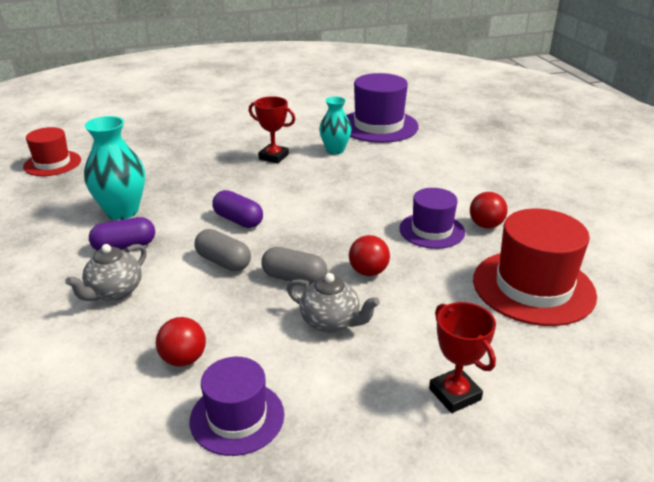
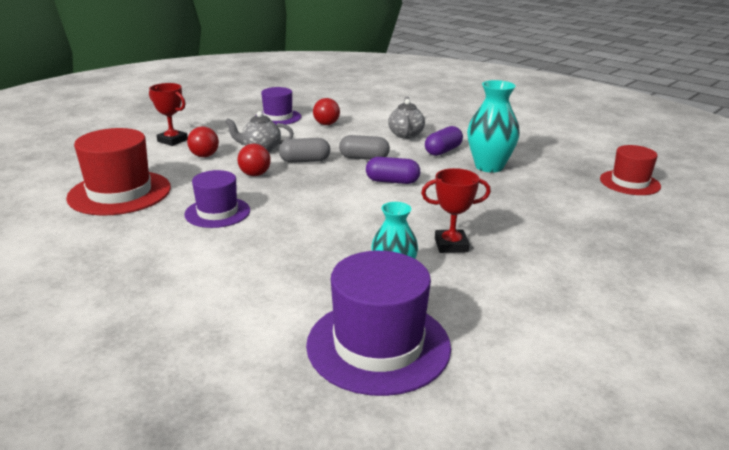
camera: 150 degrees right, 5 degrees down
red ball [470,192,508,228] -> red ball moved to [187,126,219,157]

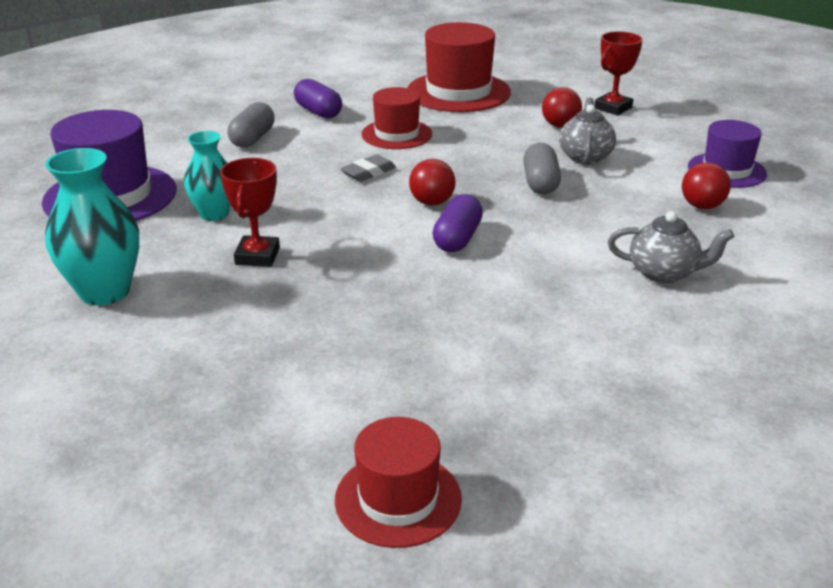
camera: 100 degrees right, 5 degrees up
purple hat [184,170,250,228] -> red hat [361,87,432,149]
red ball [237,144,271,176] -> red ball moved to [409,159,456,206]
grey capsule [339,135,390,160] -> grey capsule moved to [228,102,275,148]
purple capsule [425,126,463,156] -> purple capsule moved to [294,79,342,119]
turquoise vase [467,80,520,173] -> turquoise vase moved to [45,148,139,305]
none -> grey eraser [340,154,396,182]

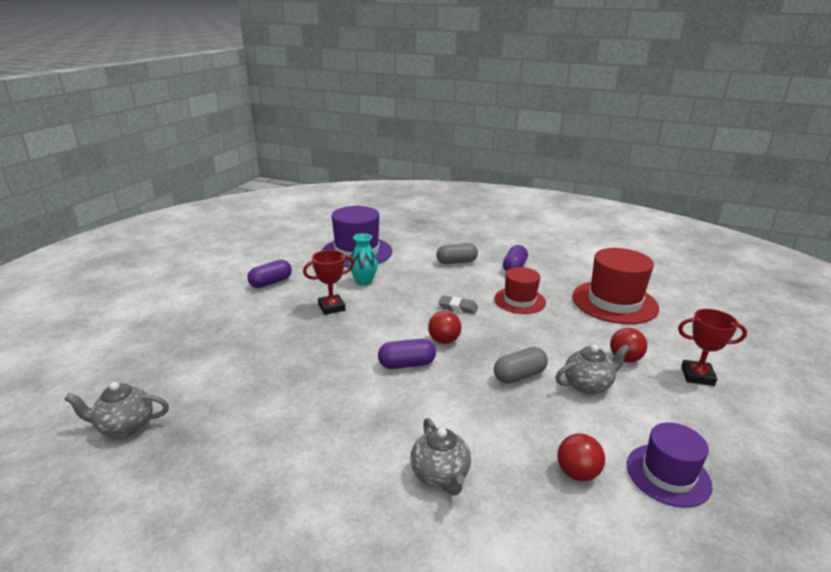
camera: 60 degrees right, 5 degrees down
turquoise vase [45,148,139,305] -> purple capsule [247,259,292,288]
red hat [335,417,462,548] -> grey teapot [64,382,169,437]

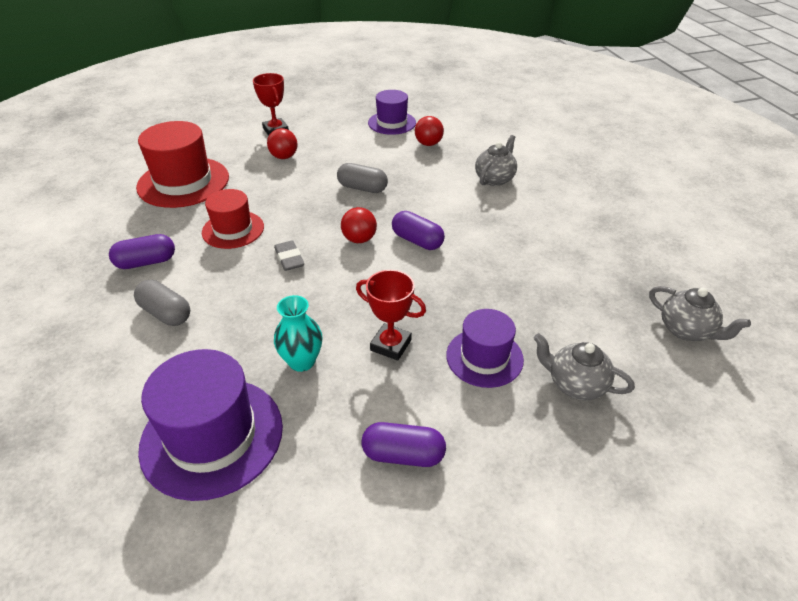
camera: 130 degrees left, 15 degrees up
grey teapot [555,344,630,394] -> grey teapot moved to [534,333,635,400]
none -> purple hat [446,309,524,388]

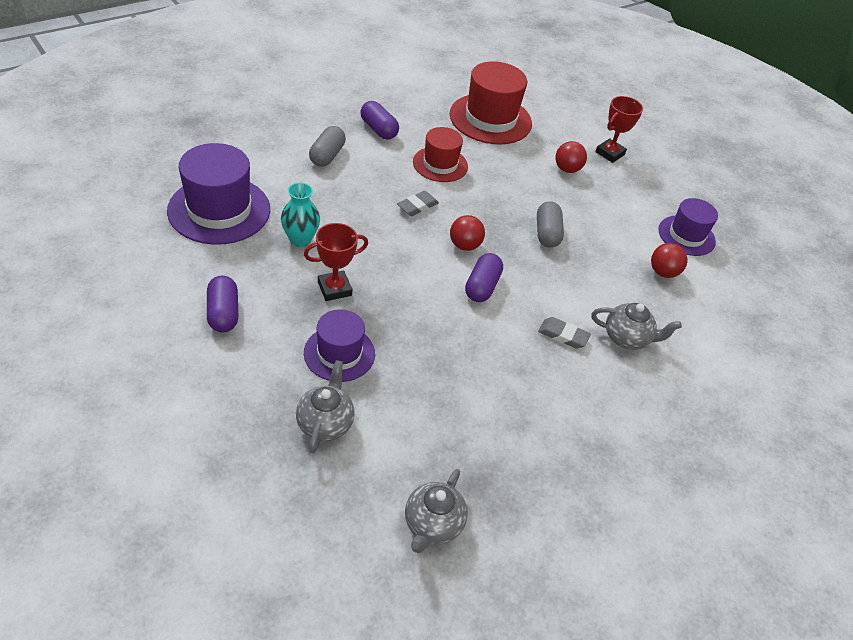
camera: 65 degrees right, 5 degrees up
red trophy [356,270,426,361] -> red trophy turned 60 degrees clockwise [304,223,368,301]
none -> grey eraser [538,317,591,349]

